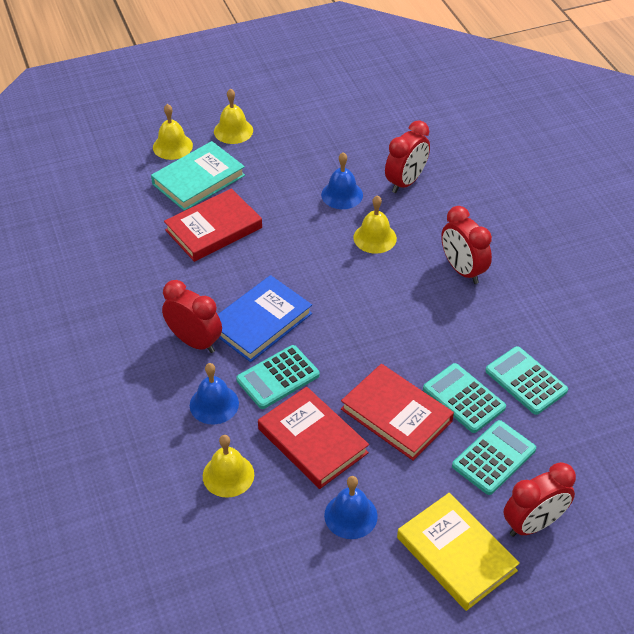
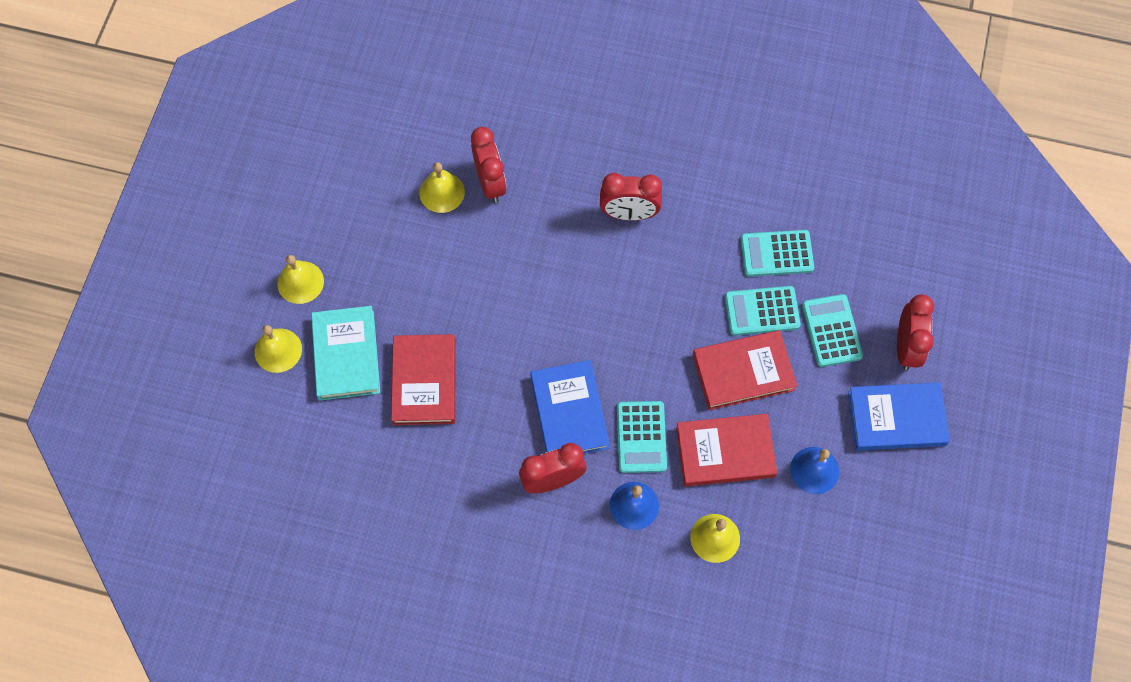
camera: 55 degrees left, 20 degrees up
blue bell [321,152,363,209] -> none
yellow bell [353,195,397,254] -> yellow bell moved to [419,162,465,213]
yellow book [397,493,520,611] -> blue book [848,383,950,451]

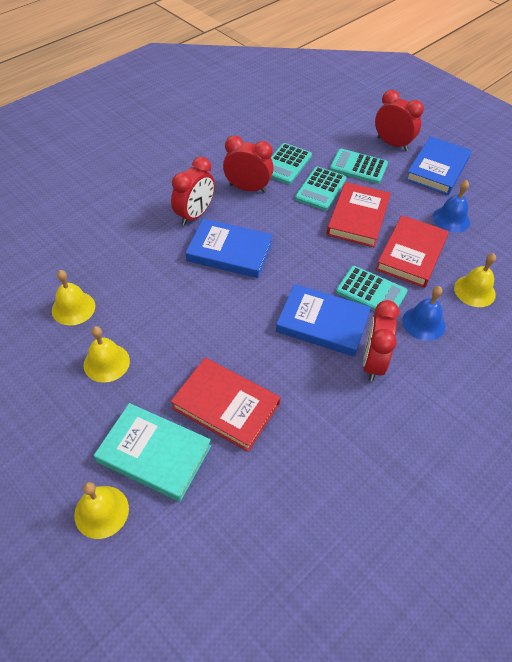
camera: 60 degrees left, 15 degrees down
yellow bell [277,255,324,304] -> yellow bell moved to [84,326,130,383]
red clock [471,127,506,203] -> red clock moved to [223,136,273,193]
none -> blue book [186,218,273,278]

